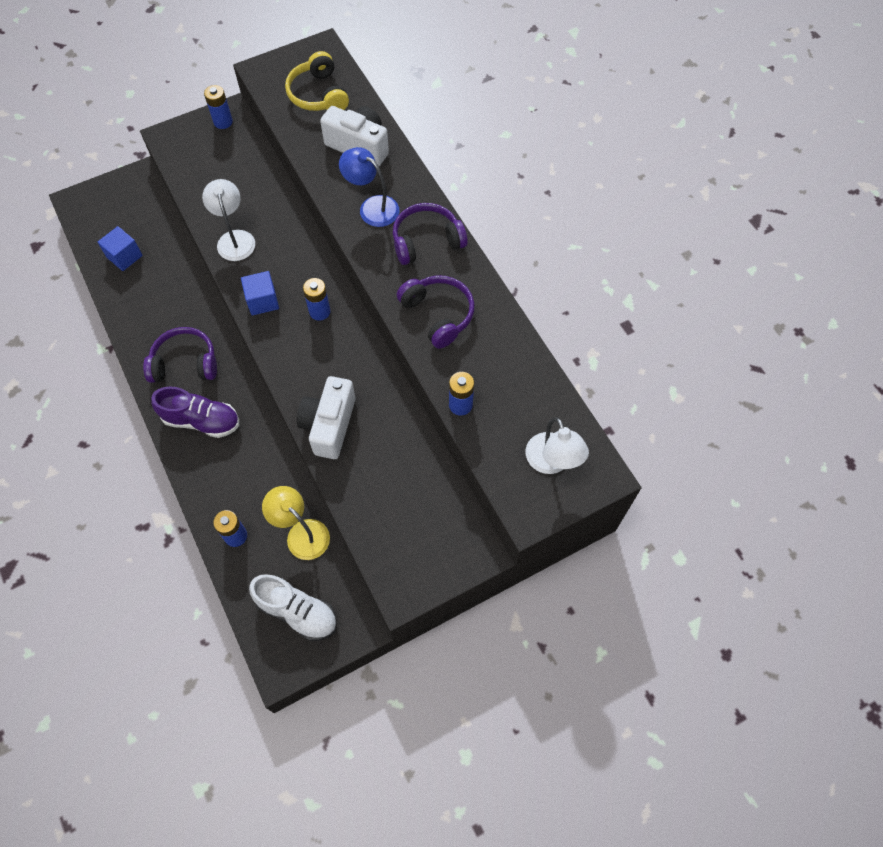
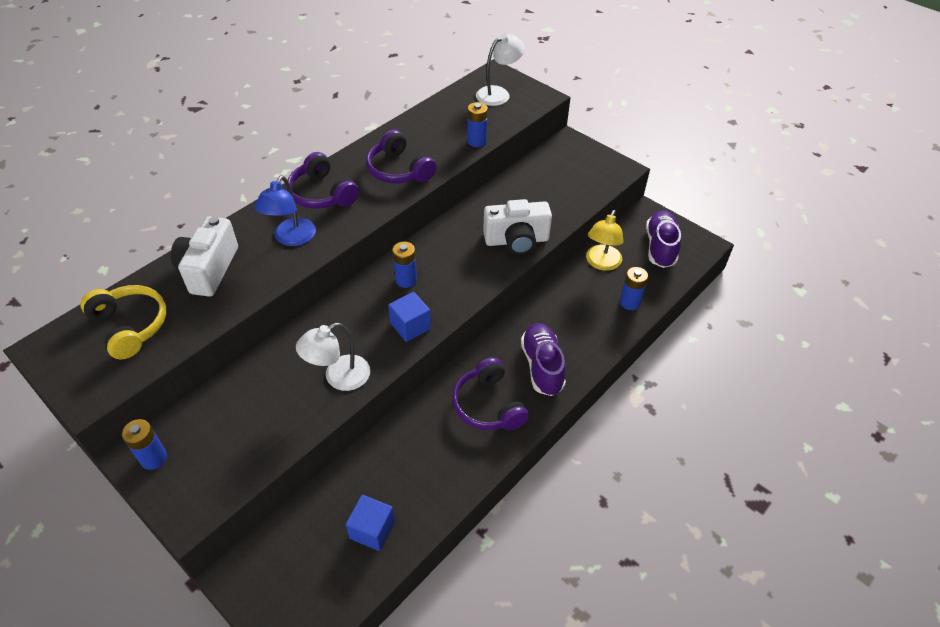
camera: 110 degrees left, 15 degrees down
white shoe [249,574,337,641] -> purple shoe [646,210,681,268]
yellow headphones [285,51,349,111] -> yellow headphones turned 90 degrees counterclockwise [81,285,166,359]
purple headphones [397,275,475,349] -> purple headphones turned 75 degrees counterclockwise [366,130,436,183]

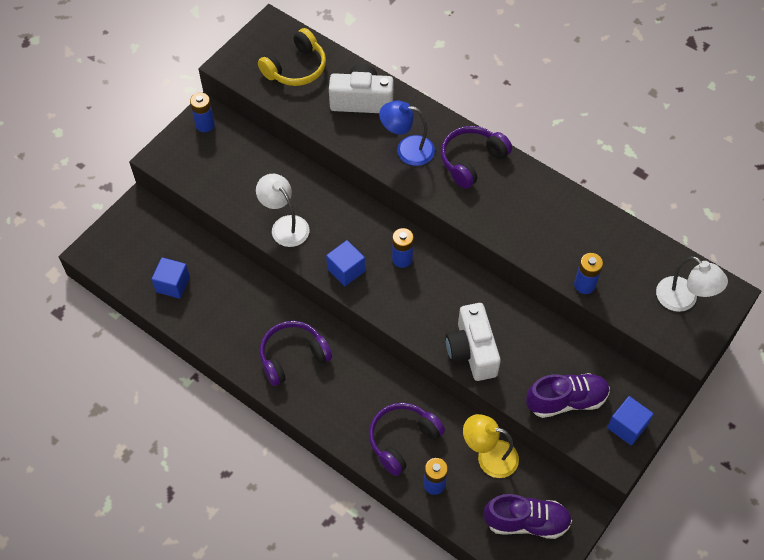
camera: 85 degrees right, 10 degrees up
purple headphones [366,130,436,183] -> purple headphones moved to [369,403,445,476]
purple shoe [521,323,566,396] -> purple shoe moved to [526,373,610,418]
none -> blue cube [607,396,654,445]

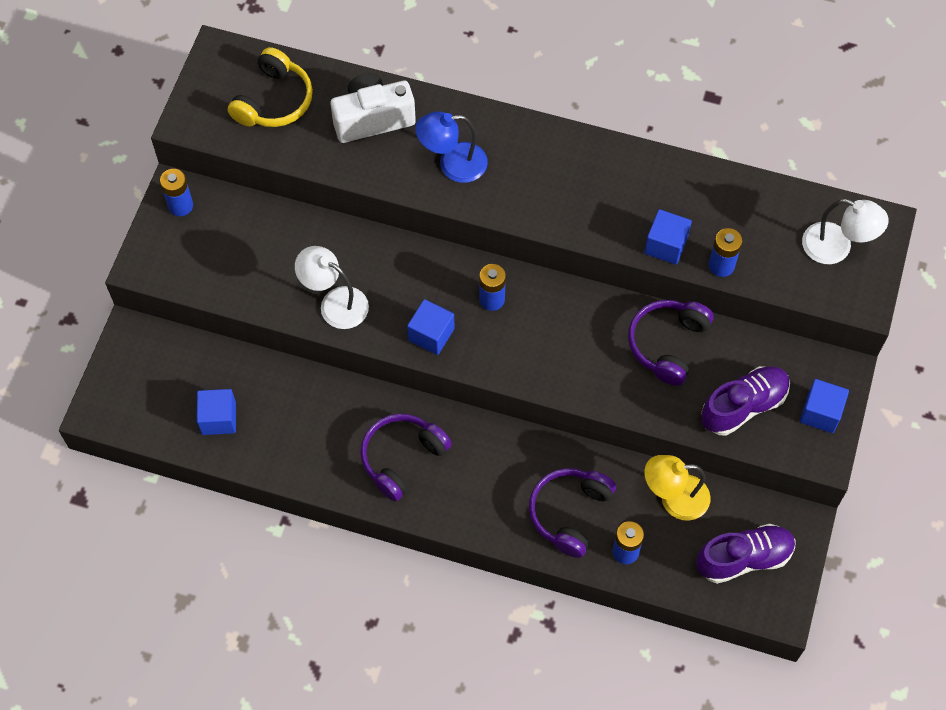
camera: 20 degrees left, 5 degrees up
purple headphones [441,126,512,189] -> purple headphones moved to [628,300,713,386]
white camera [445,303,501,381] -> none
none -> blue cube [644,209,692,265]

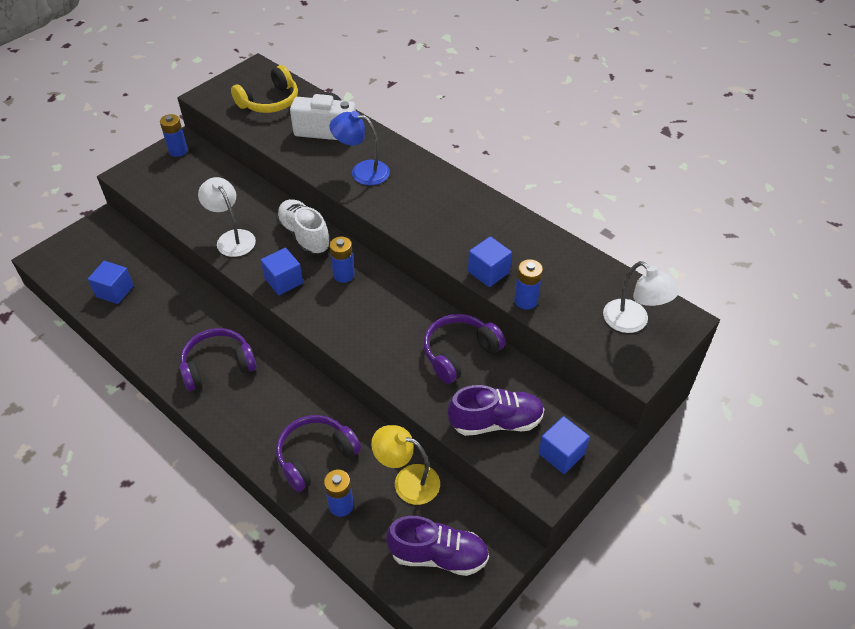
camera: 25 degrees right, 15 degrees down
none -> white shoe [276,199,331,255]

